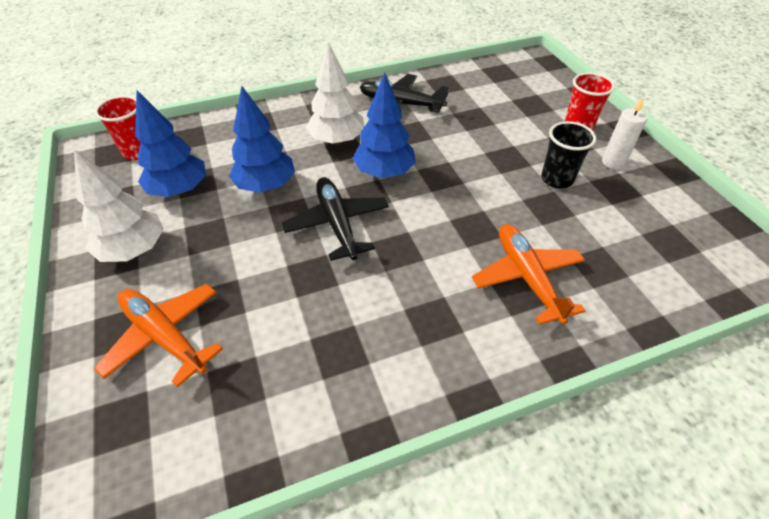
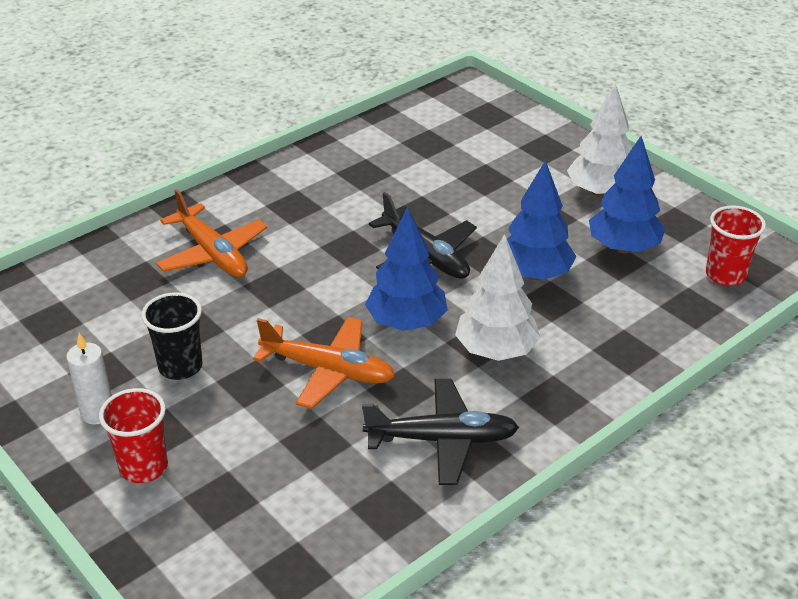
camera: 160 degrees right, 10 degrees down
orange plane [94,284,223,387] -> orange plane moved to [253,317,395,409]

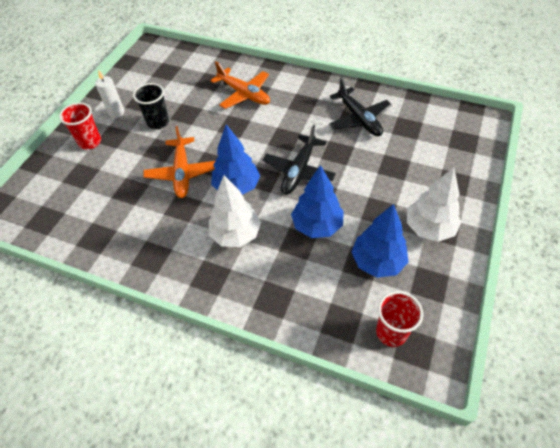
camera: 65 degrees right, 15 degrees up
orange plane [156,189,268,277] -> orange plane turned 75 degrees counterclockwise [210,62,270,109]
black plane [362,379,519,485] -> black plane moved to [329,78,392,136]

